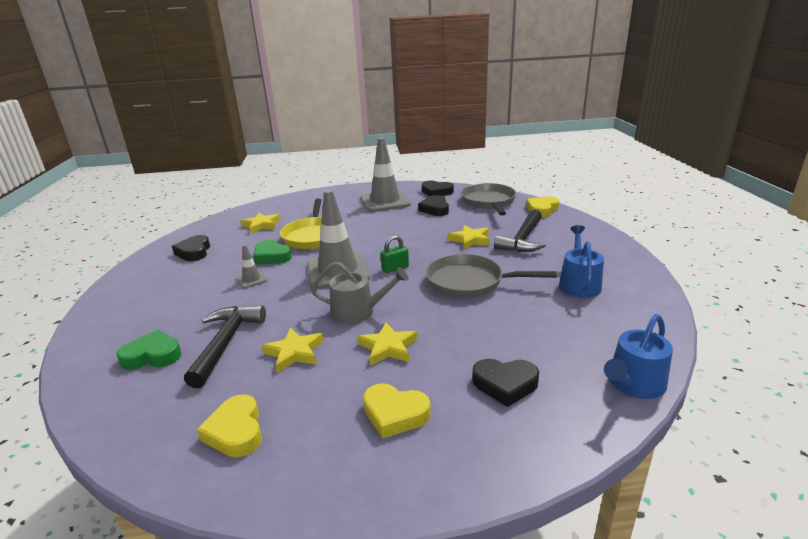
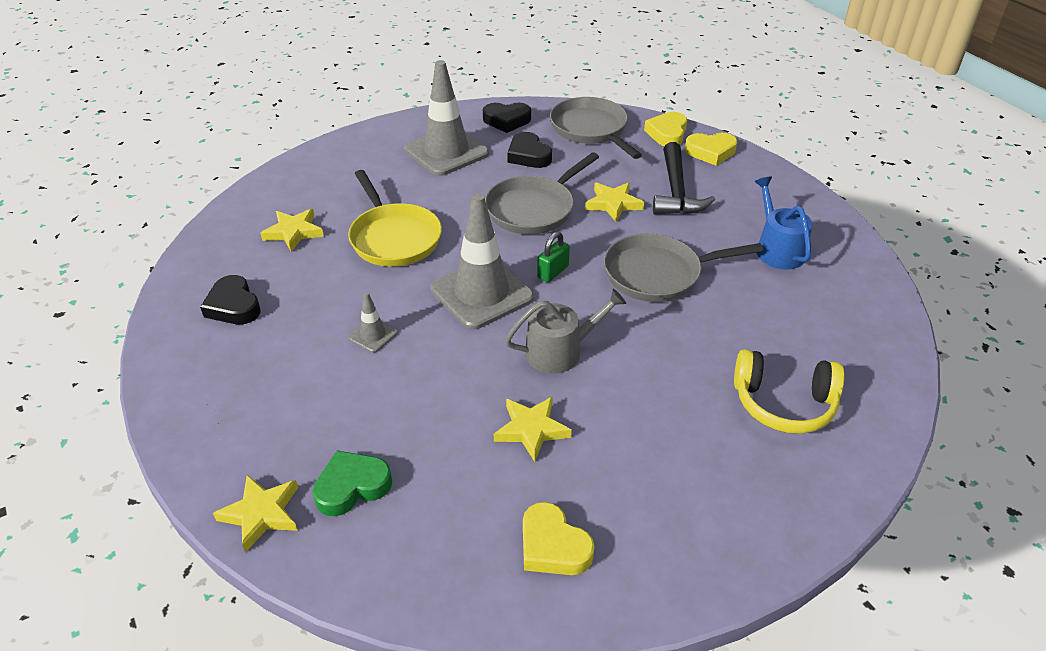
camera: 25 degrees left, 15 degrees up
black hammer [184,305,266,388] -> none
green heart [253,240,292,265] -> none
yellow star [357,322,418,366] -> yellow star moved to [213,475,298,552]
yellow heart [363,383,431,439] -> yellow heart moved to [685,133,737,166]
black heart [472,359,539,407] -> yellow headphones [734,349,845,434]
blue watering can [604,314,673,399] -> none
none -> grey pan [485,152,599,234]

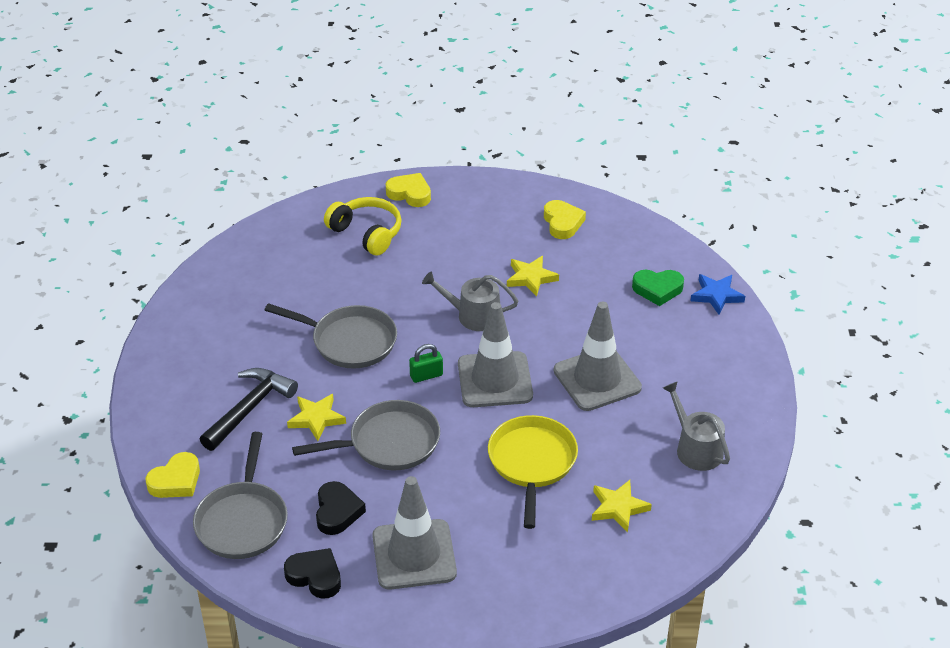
camera: 150 degrees left, 0 degrees up
black heart [200,275,261,325] -> grey watering can [663,381,730,471]
yellow star [213,475,298,552] -> blue star [691,274,745,315]
grey traffic cone [348,292,398,353] -> grey traffic cone [554,302,642,411], size x2.23
yellow heart [685,133,737,166] -> yellow heart moved to [386,173,431,207]
blue watering can [755,177,812,269] -> none

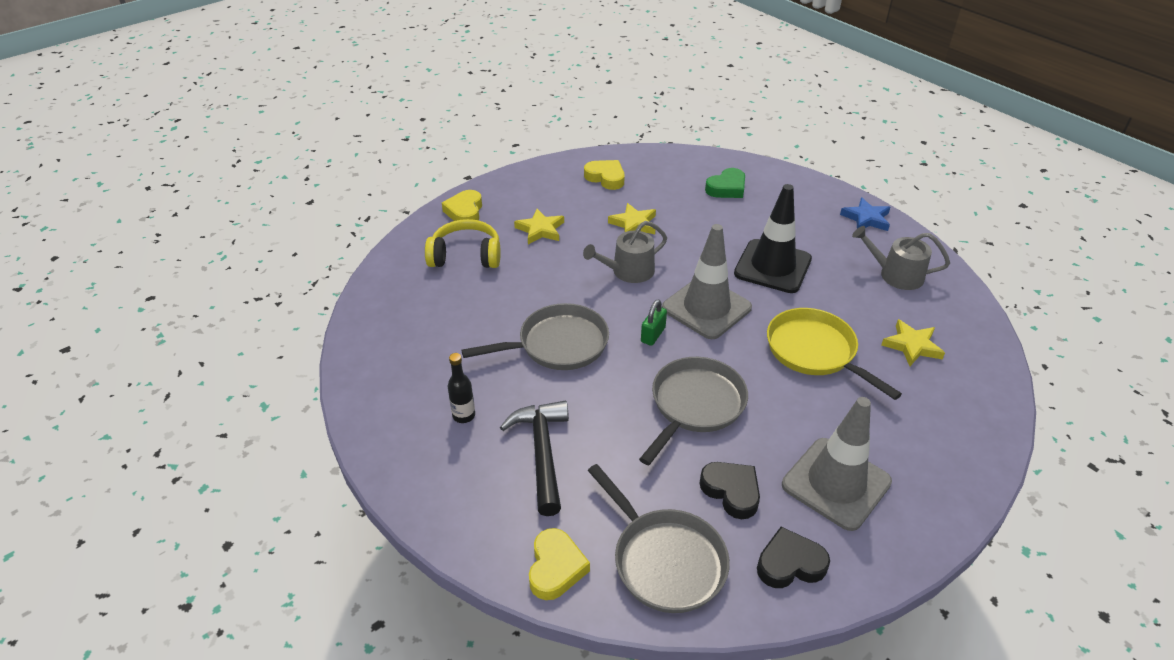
camera: 40 degrees left, 0 degrees up
yellow star [287,394,346,441] -> yellow star moved to [514,209,564,244]
yellow heart [386,173,431,207] -> yellow heart turned 75 degrees counterclockwise [442,190,482,221]
grey traffic cone [554,302,642,411] -> black traffic cone [734,184,812,293]
blue star [691,274,745,315] -> blue star moved to [840,197,890,231]
none -> black bottle [448,353,475,423]

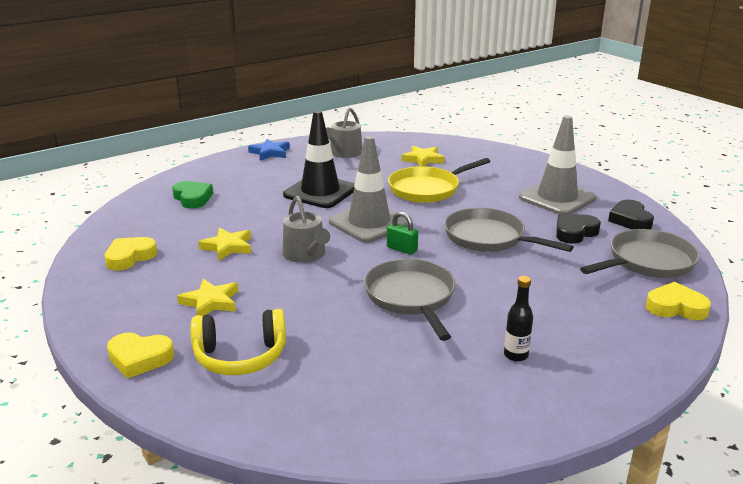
camera: 85 degrees left, 15 degrees down
yellow headphones [425,219,501,268] -> yellow headphones turned 105 degrees counterclockwise [191,309,286,375]
black hammer [500,401,569,516] -> none

